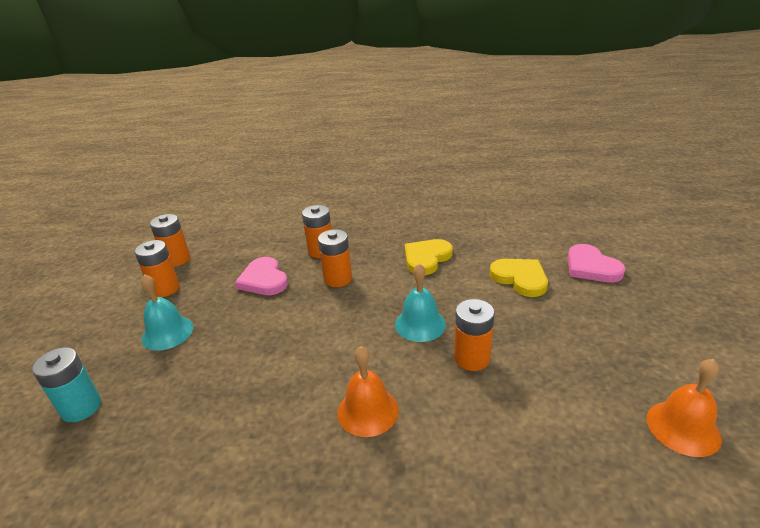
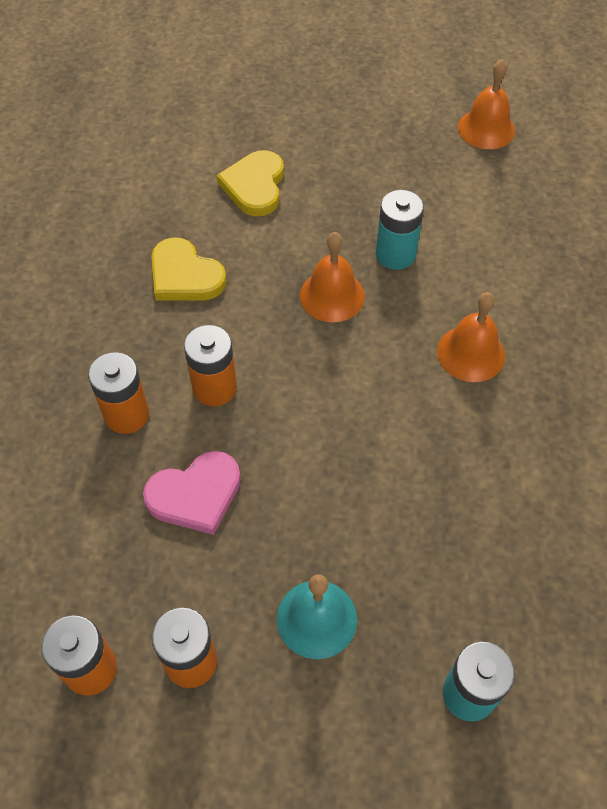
camera: 90 degrees left, 25 degrees up
turquoise bell [395,264,446,342] -> orange bell [300,232,365,322]
orange battery [454,299,495,371] -> turquoise battery [376,190,424,270]
yellow heart [489,259,548,297] -> yellow heart turned 45 degrees counterclockwise [217,150,284,216]
pink heart [567,244,626,282] -> none

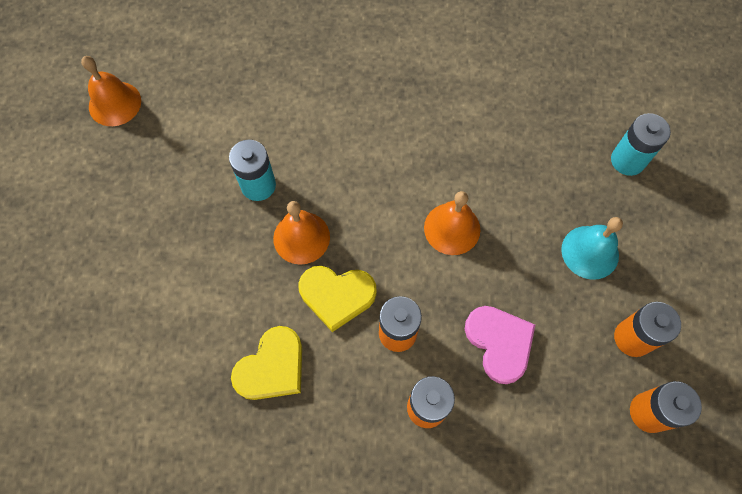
camera: 90 degrees left, 10 degrees up
yellow heart [217,150,284,216] -> yellow heart moved to [298,266,377,332]
orange bell [437,292,505,382] -> orange bell moved to [424,191,480,255]

